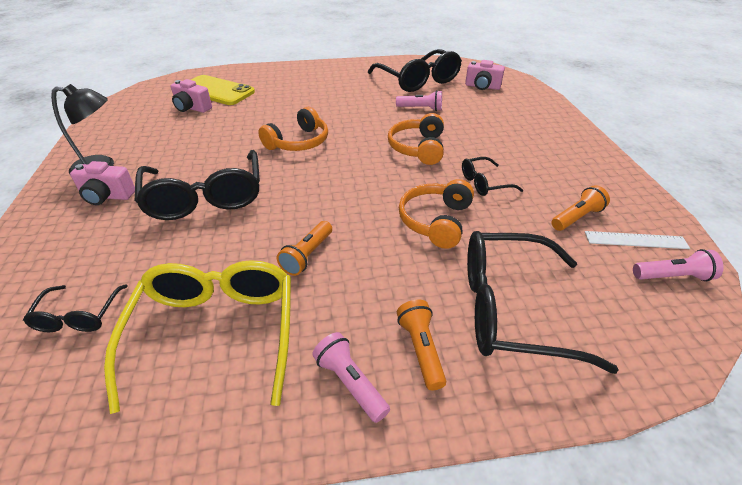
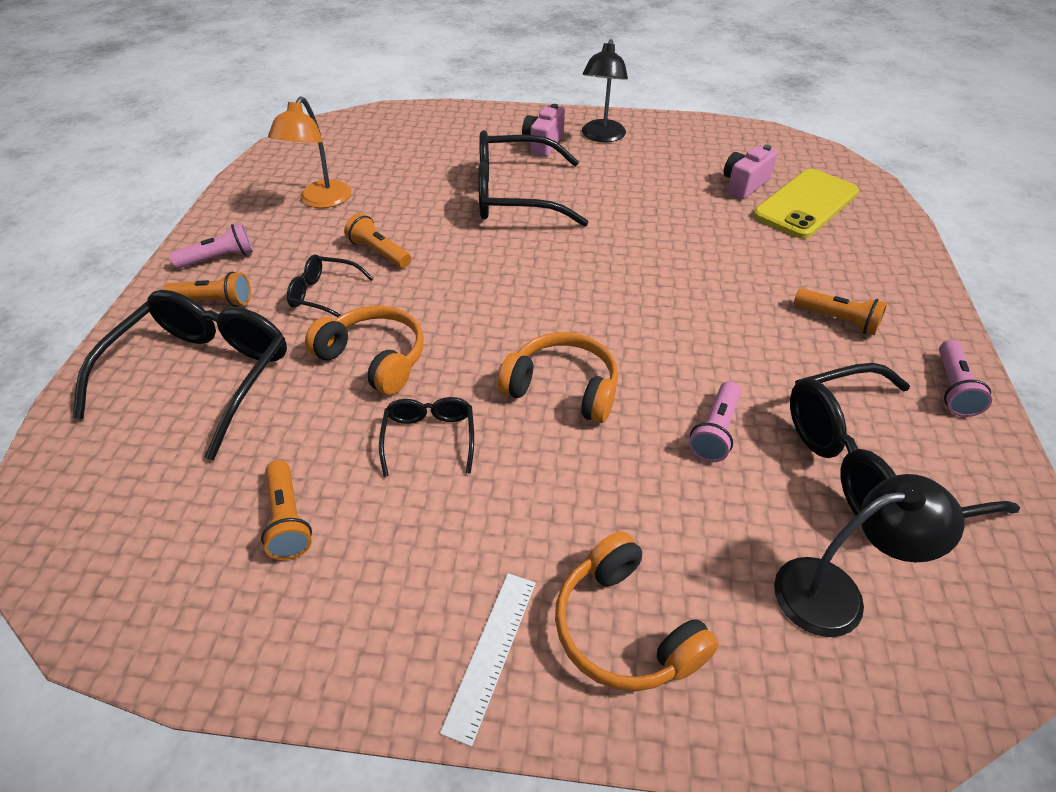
camera: 105 degrees right, 5 degrees up
black glasses [23,284,128,332] -> black glasses moved to [287,254,374,317]
yellow glasses [104,260,291,414] -> orange lamp [268,96,351,208]
orange headphones [258,107,328,151] -> orange headphones moved to [555,531,719,691]
pink camera [465,60,505,90] -> black lamp [774,474,964,637]
white ruler [585,231,690,249] -> white ruler moved to [440,573,536,747]
pink flashlight [633,249,724,281] -> pink flashlight moved to [939,340,992,417]
none -> orange flashlight [794,288,887,335]

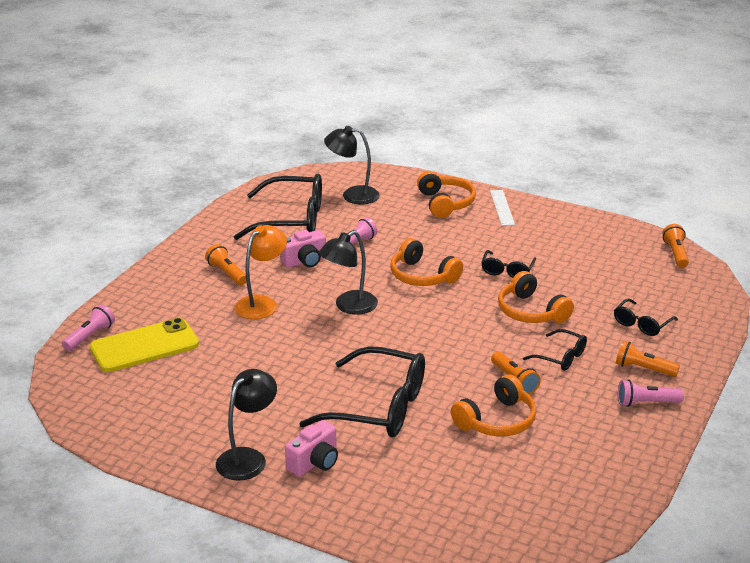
camera: 160 degrees left, 15 degrees down
black glasses [73,290,287,460] -> black glasses [614,299,678,336], size x0.49
orange flashlight [261,460,312,560] -> orange flashlight moved to [663,224,689,268]
orange lamp [268,96,351,208] -> orange lamp moved to [235,225,287,319]
white ruler [440,573,536,747] -> white ruler turned 45 degrees counterclockwise [490,190,515,226]
pink camera [723,145,778,199] -> pink camera moved to [280,230,326,268]
pink flashlight [939,340,992,417] -> pink flashlight moved to [62,304,115,351]
none -> black lamp [319,230,378,315]
none -> orange headphones [451,374,537,436]

